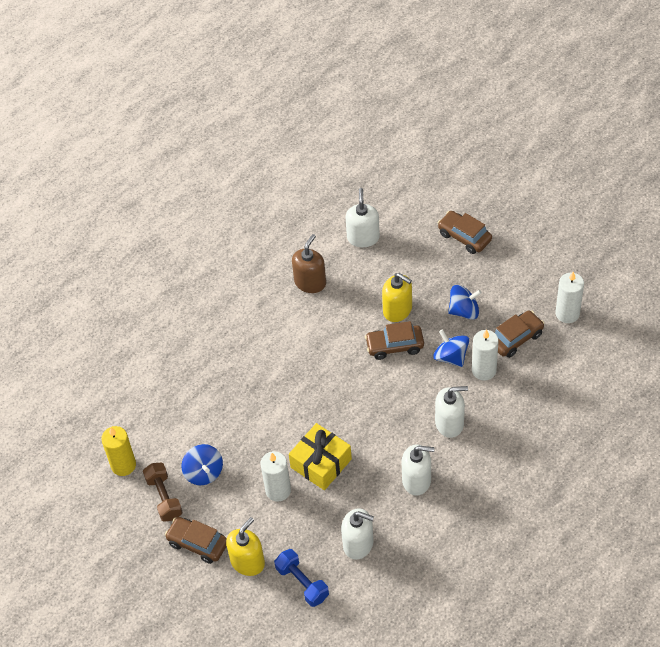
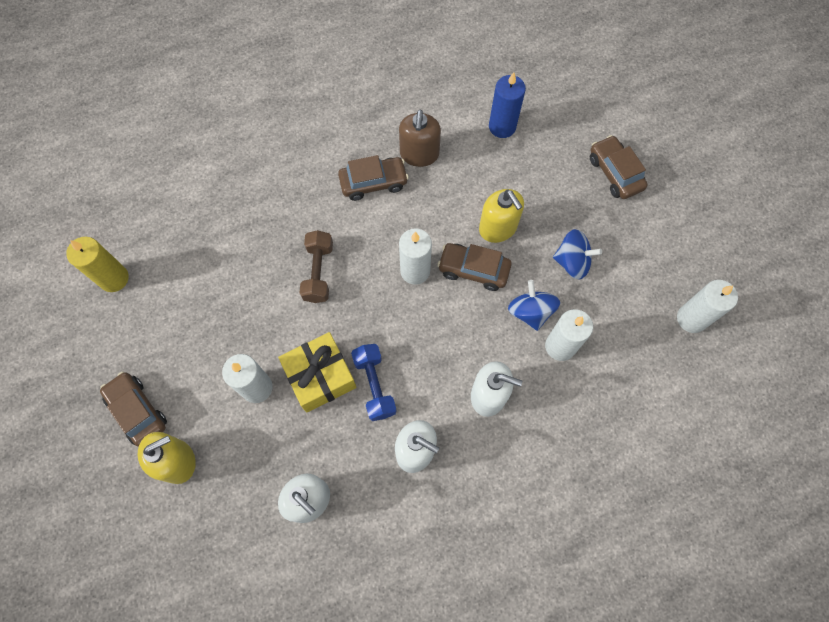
camera: 20 degrees right, 15 degrees up
brown dumbbell [143,463,183,522] -> brown dumbbell moved to [300,230,333,303]
blue spinning top [181,444,223,485] -> none
blue dumbbell [274,549,329,607] -> blue dumbbell moved to [351,344,396,421]
brown soap dispenser [292,234,326,293] -> brown soap dispenser turned 135 degrees clockwise [399,110,441,167]
white soap dispenser [345,188,380,247] -> blue candle [489,72,526,138]
brown car [494,310,545,358] -> brown car moved to [338,155,409,201]
none -> white candle [399,228,432,285]

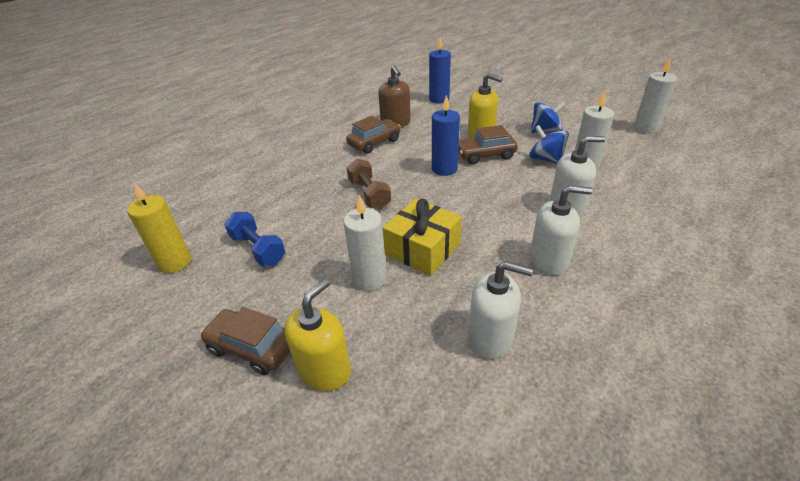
camera: 25 degrees left, 30 degrees down
blue dumbbell [351,344,396,421] -> blue dumbbell moved to [224,212,285,266]
white candle [399,228,432,285] -> blue candle [432,95,460,176]
brown car [590,135,648,199] -> none

